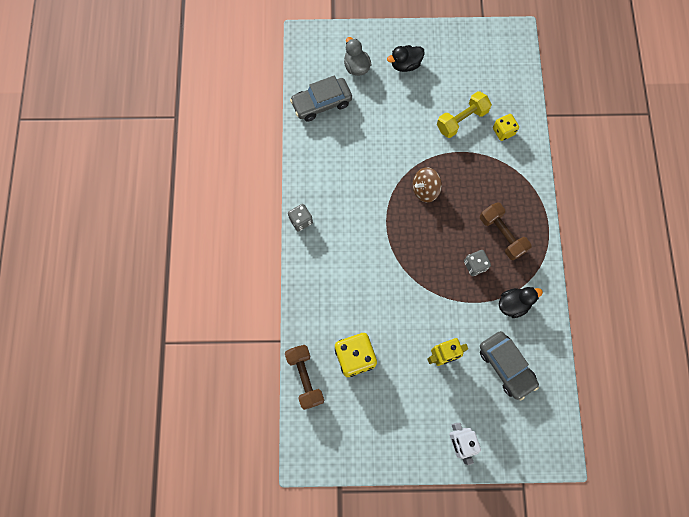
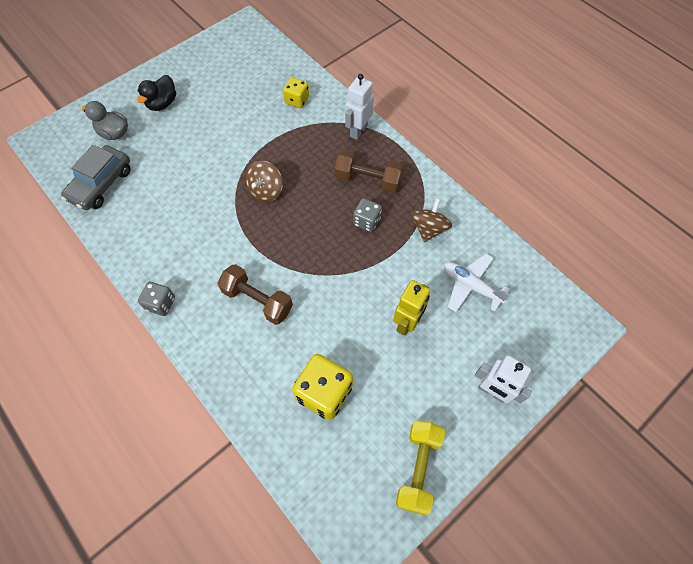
camera: 40 degrees left, 10 degrees down
brown dumbbell [285,345,324,410] -> brown dumbbell moved to [217,264,293,325]
yellow dumbbell [437,91,492,138] -> yellow dumbbell moved to [396,420,445,516]
grey car [480,331,539,400] -> white plane [444,254,510,312]
black duck [499,287,543,318] -> brown spinning top [411,198,452,242]
none -> white robot [345,74,374,140]

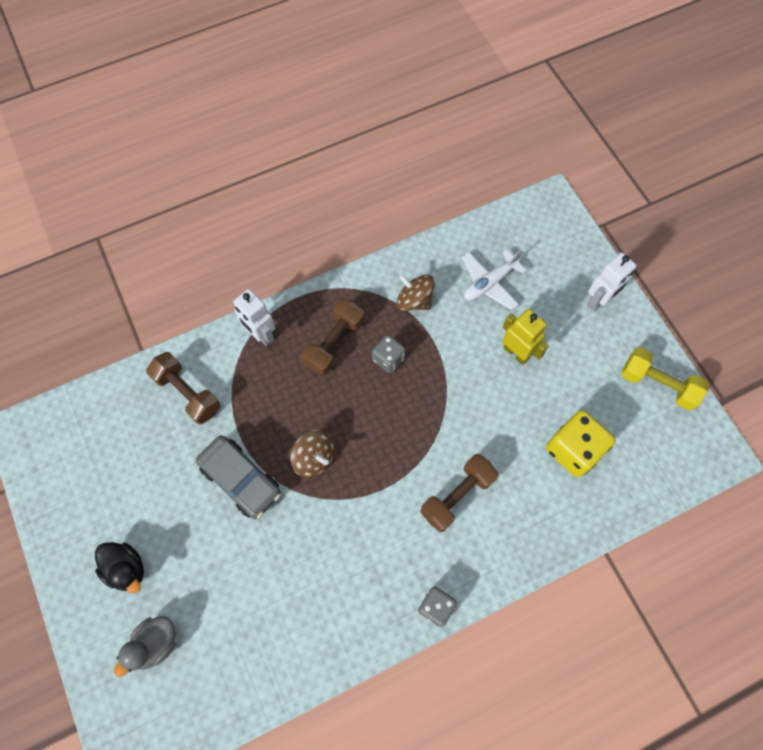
camera: 75 degrees left, 5 degrees up
grey car [61,145,130,210] -> grey car moved to [196,435,281,519]
yellow dice [283,77,309,108] -> brown dumbbell [146,352,221,424]

